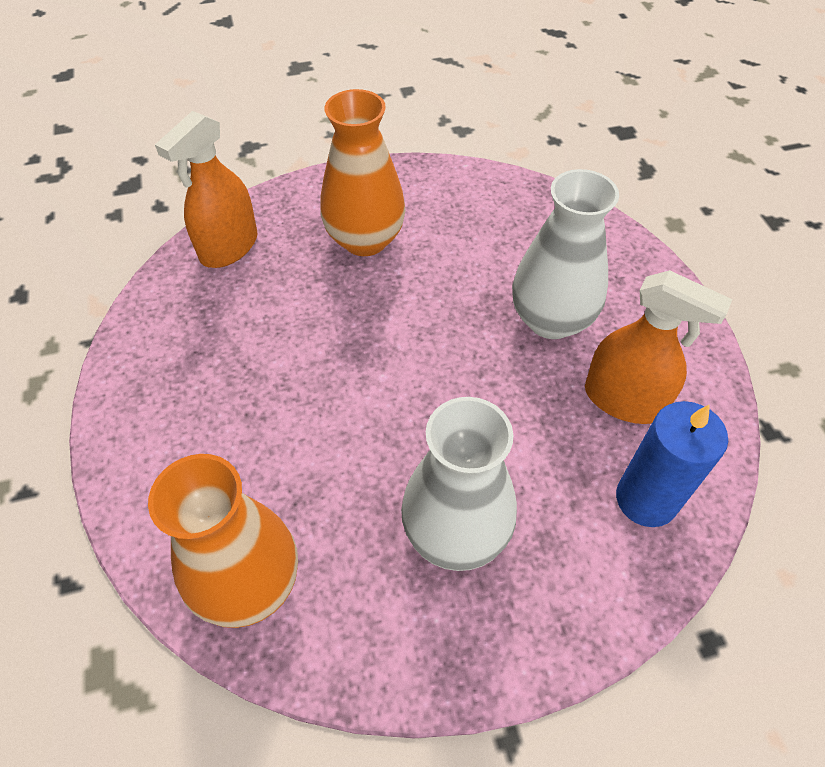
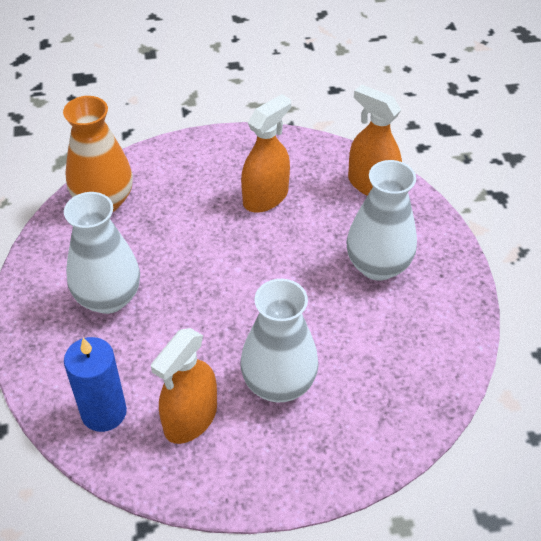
camera: 95 degrees right, 5 degrees down
orange vase [320,89,405,256] -> white vase [346,160,417,281]
none -> orange spray bottle [241,94,291,212]

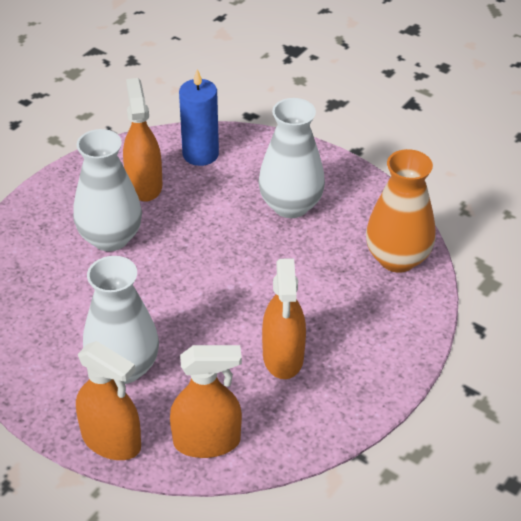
camera: 135 degrees right, 5 degrees down
none -> orange spray bottle [76,341,141,460]

